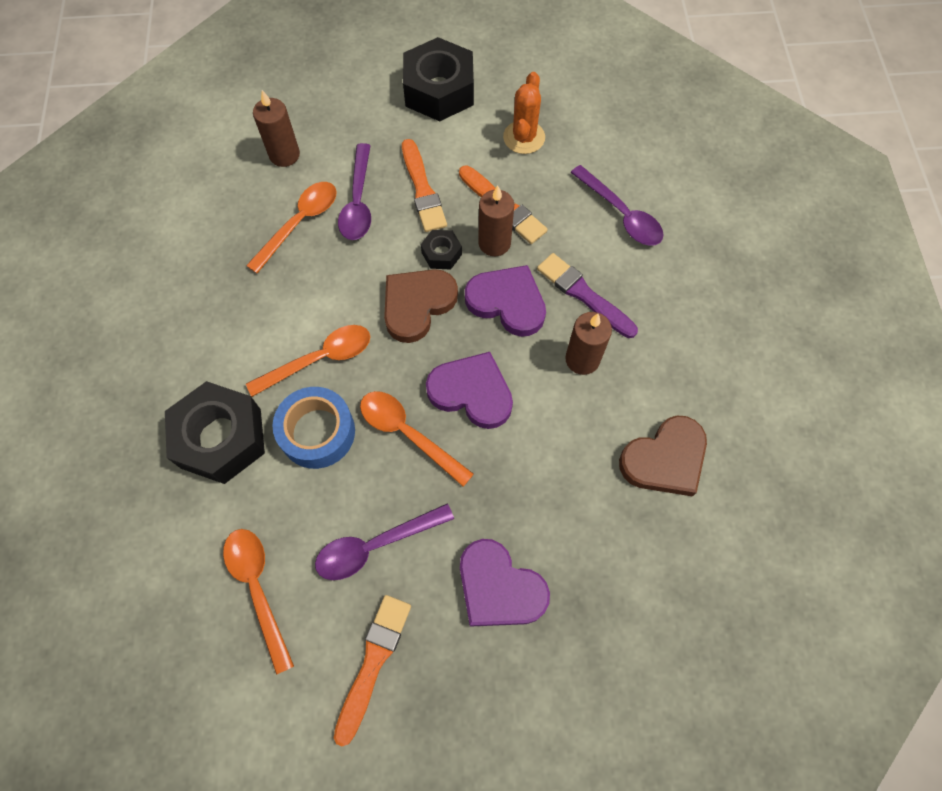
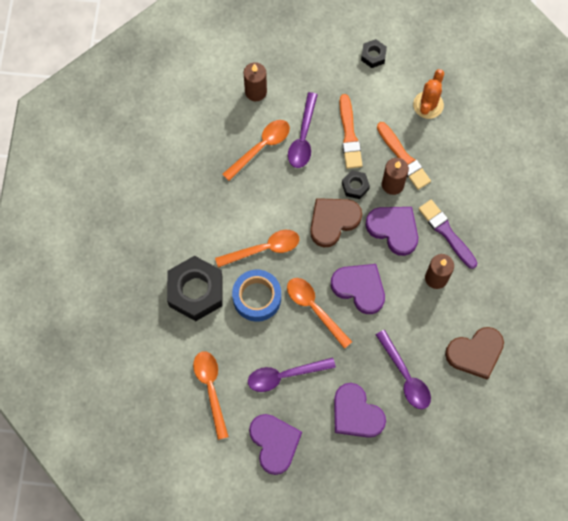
camera: 10 degrees right, 5 degrees up
orange brush [334,595,411,746] -> purple heart [249,414,302,475]
black nut [403,37,474,121] -> black nut [361,39,387,68], size x0.47
purple spoon [571,165,664,246] -> purple spoon moved to [376,330,431,409]

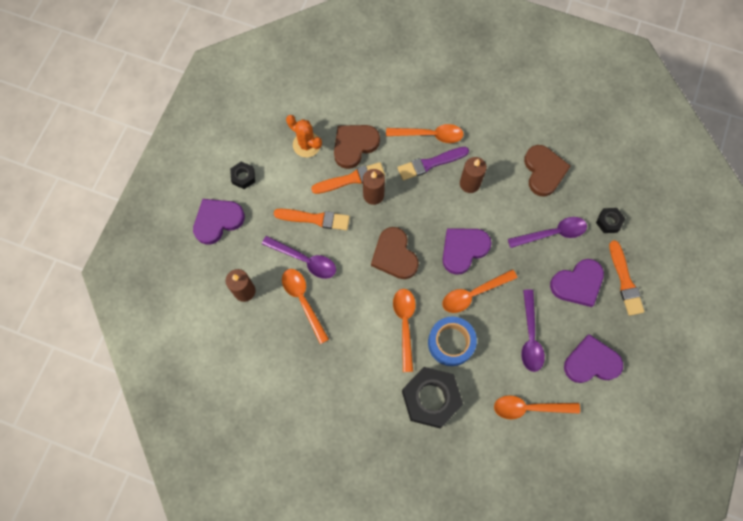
camera: 75 degrees left, 0 degrees up
black nut [342,170,370,199] -> black nut moved to [596,208,625,233]
purple heart [365,207,418,256] -> purple heart moved to [193,199,245,245]
none -> brown heart [334,125,380,169]
none -> orange spoon [386,124,464,143]
none -> orange brush [609,240,644,316]

